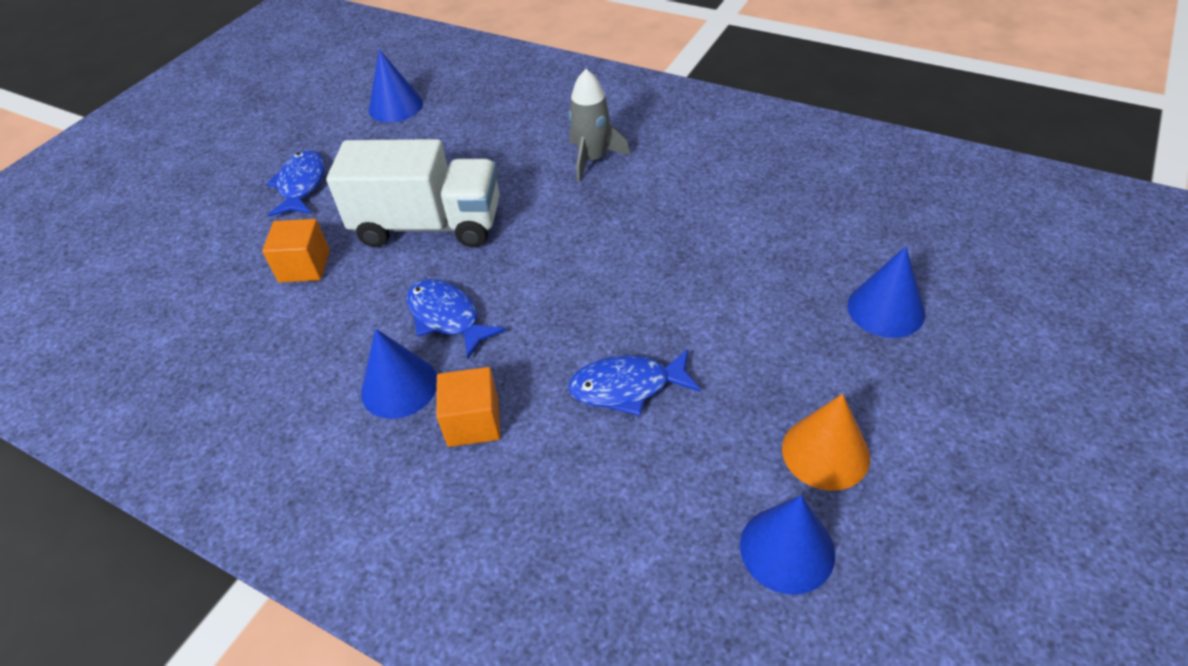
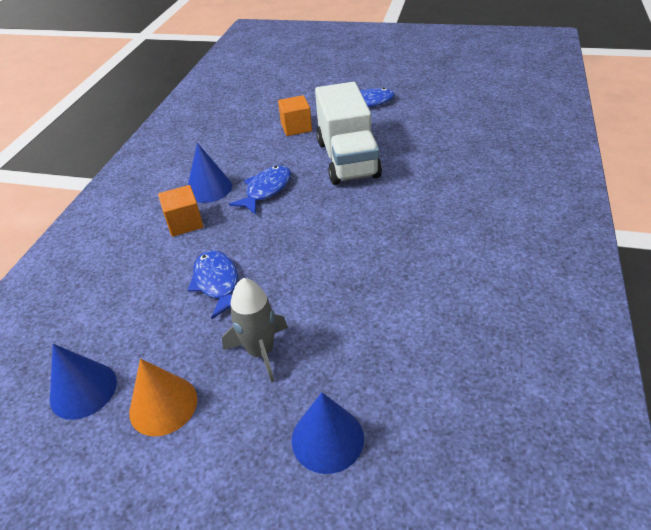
camera: 75 degrees right, 5 degrees down
blue cone [369,49,423,123] -> none
grey rocket [569,69,630,182] -> grey rocket moved to [222,278,288,383]

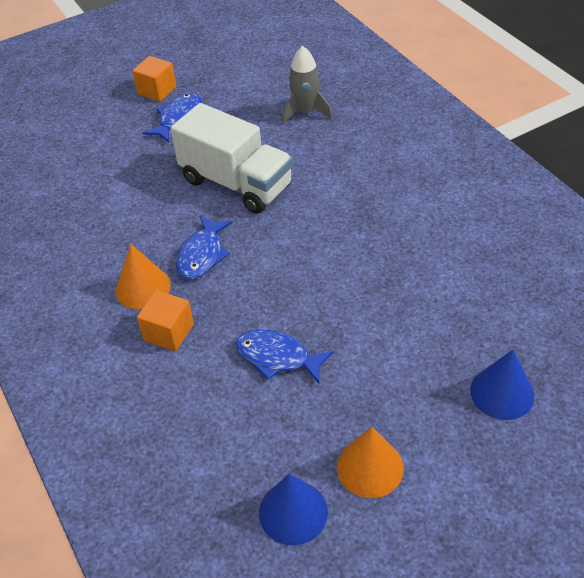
camera: 45 degrees left, 5 degrees up
blue cone [188,143,232,203] -> orange cone [116,244,171,309]
grey rocket [222,278,288,383] -> grey rocket moved to [282,46,332,125]
blue fish [229,165,291,215] -> blue fish turned 150 degrees counterclockwise [176,216,233,279]
orange cube [278,95,312,136] -> orange cube moved to [132,56,176,102]

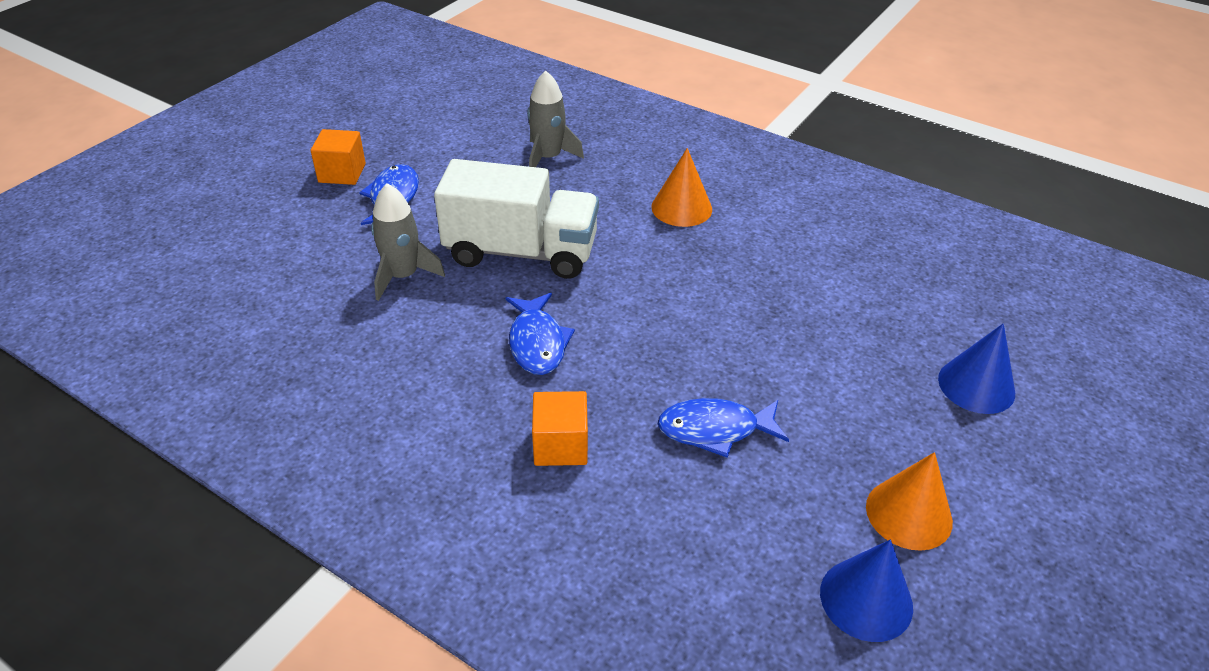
camera: 30 degrees left, 5 degrees down
orange cone [116,244,171,309] -> orange cone moved to [651,148,712,227]
none -> grey rocket [371,183,445,301]

